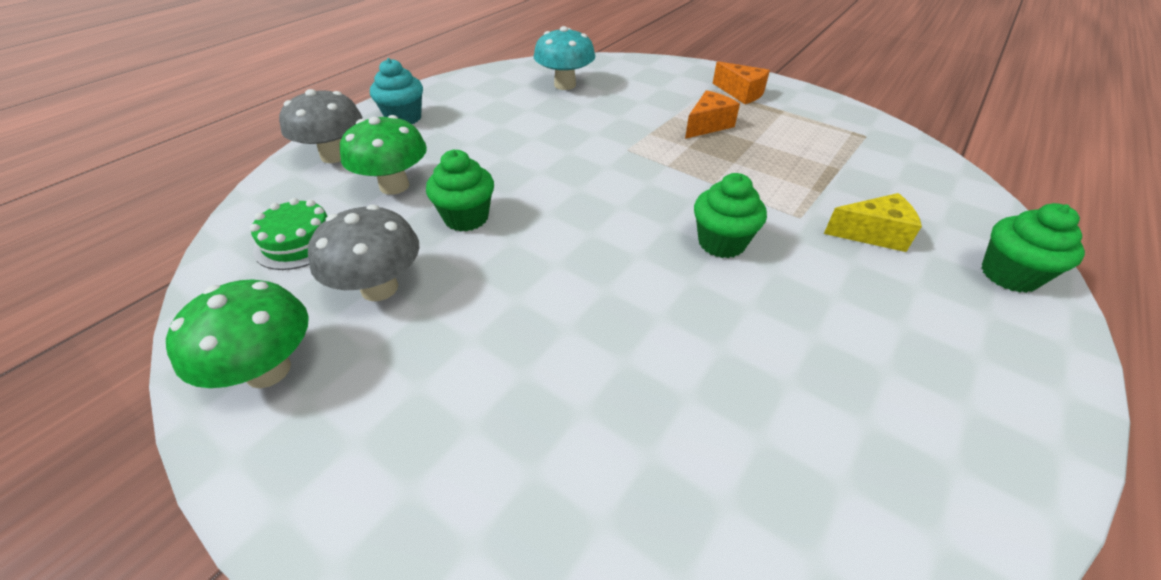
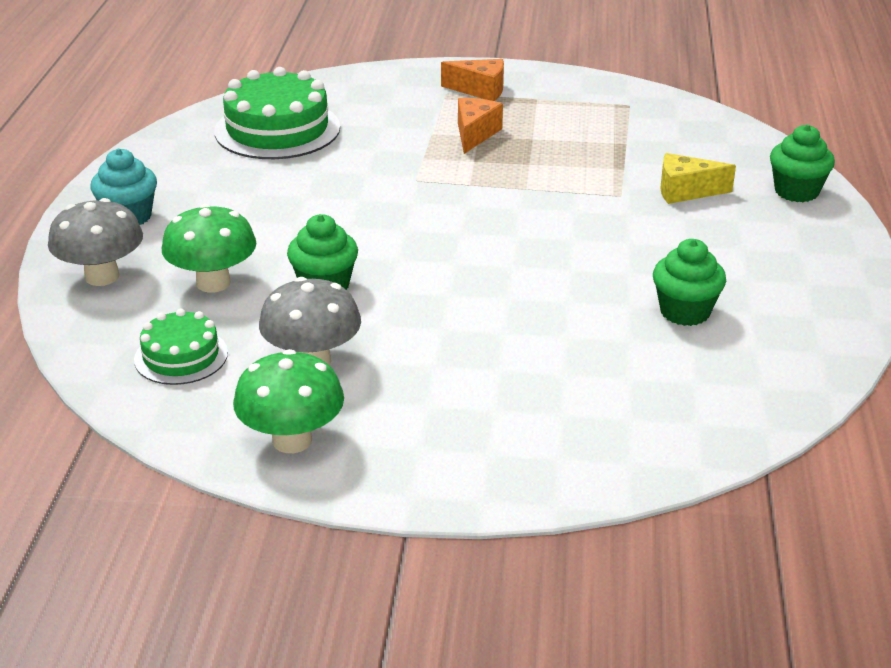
camera: 30 degrees left, 10 degrees down
turquoise mushroom [534,26,595,90] -> green cake [214,67,340,159]
green cupcake [694,173,767,258] -> green cupcake moved to [653,239,726,326]
yellow cheese [824,193,922,252] -> yellow cheese turned 150 degrees counterclockwise [660,153,736,204]

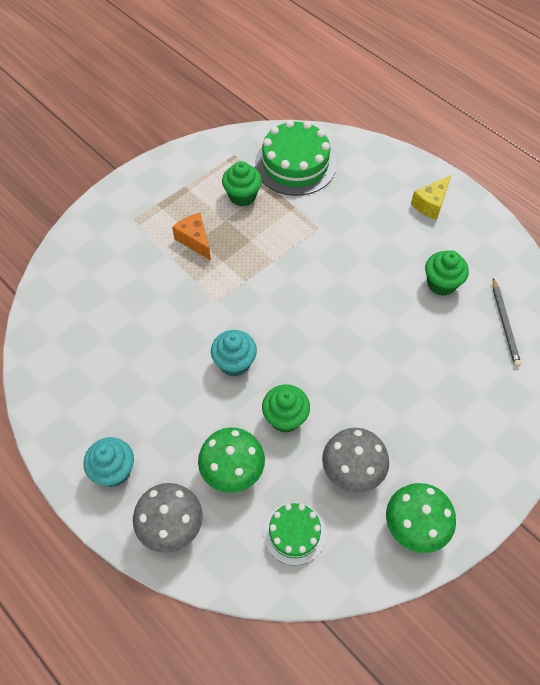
camera: 50 degrees left, 25 degrees up
green cake [214,67,340,159] -> green cake moved to [255,120,336,196]
orange cheese [441,59,504,101] -> none
yellow cheese [660,153,736,204] -> yellow cheese moved to [411,175,451,220]
green cupcake [770,124,835,202] -> green cupcake moved to [222,161,262,207]
none -> turquoise cupcake [211,330,257,377]
none -> grey pencil [493,278,521,367]

